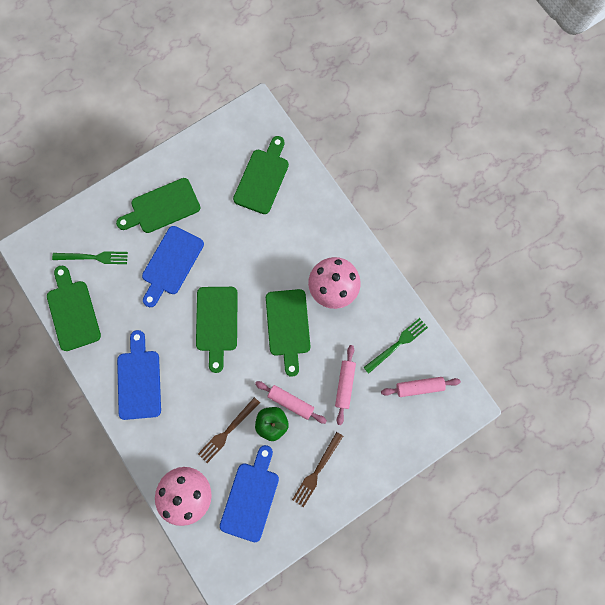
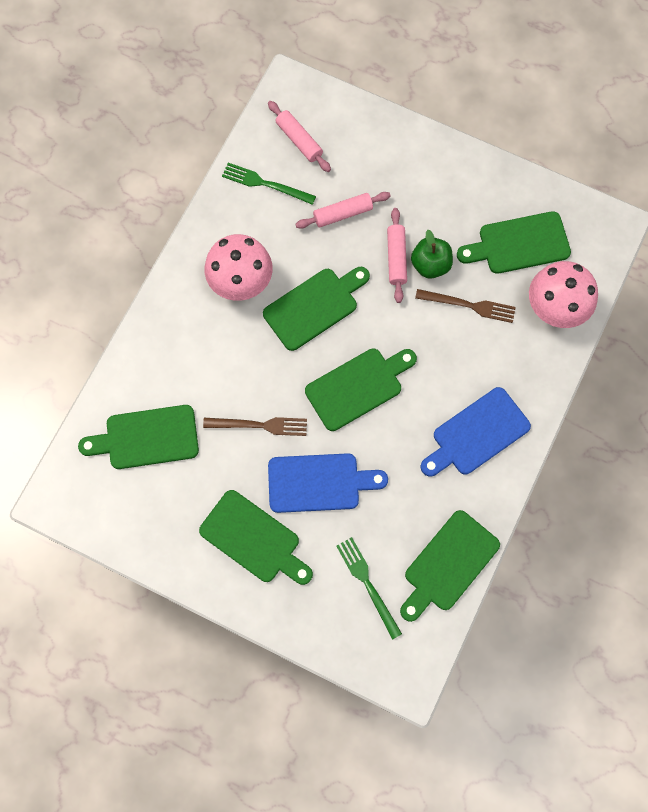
camera: 120 degrees left, 5 degrees down
blue cutting board [220,445,279,542] -> green cutting board [457,211,571,274]
brown fork [292,432,343,507] -> brown fork moved to [203,417,307,436]

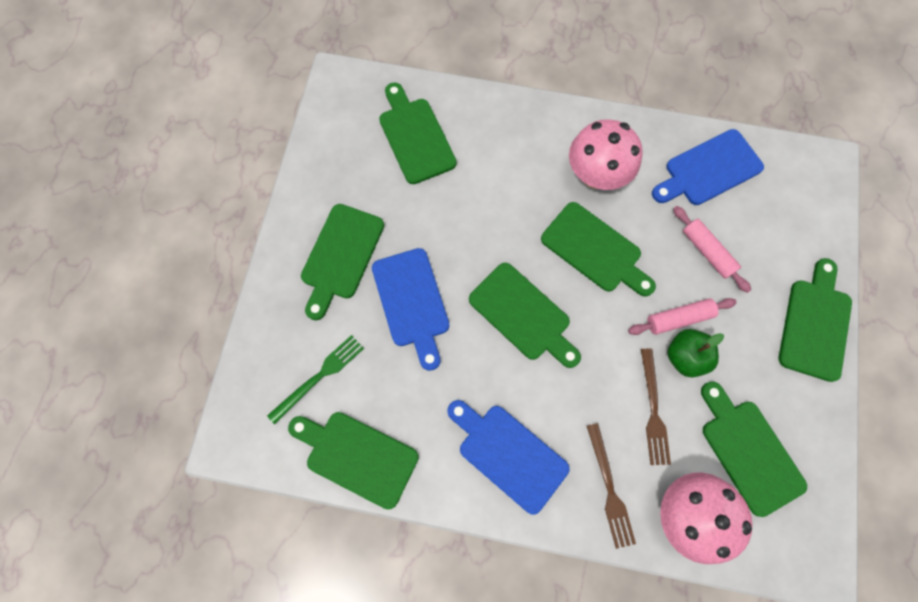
camera: 75 degrees right, 0 degrees up
brown fork [203,417,307,436] -> brown fork moved to [587,423,636,549]
green fork [222,163,316,205] -> blue cutting board [652,129,764,205]
pink rolling pin [268,101,331,172] -> none
none -> green cutting board [779,258,852,382]

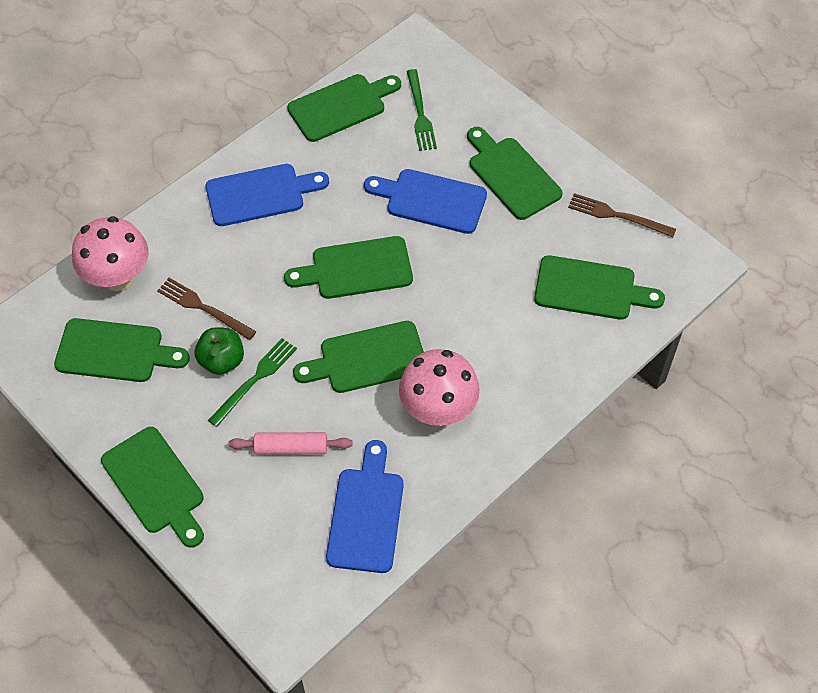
camera: 125 degrees right, 15 degrees down
brown fork [587,423,636,549] -> brown fork moved to [568,193,676,237]
pink rolling pin [628,298,737,335] -> green fork [208,338,297,427]

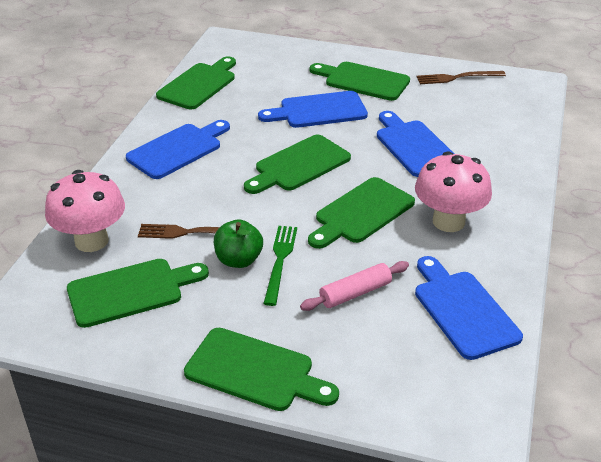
camera: 30 degrees left, 20 degrees down
green fork [407,69,437,151] -> none
green cutting board [534,255,665,320] -> none
none -> blue cutting board [377,111,454,177]

